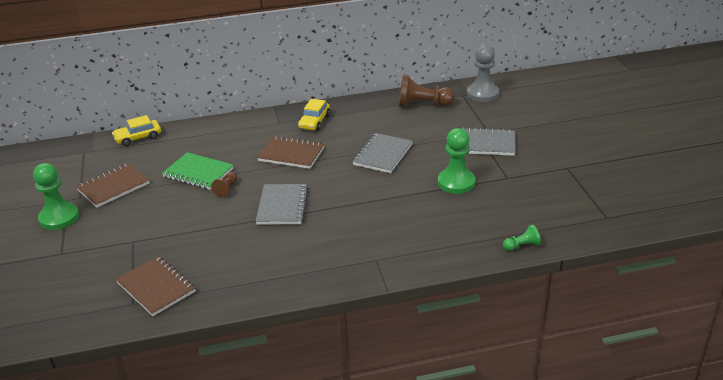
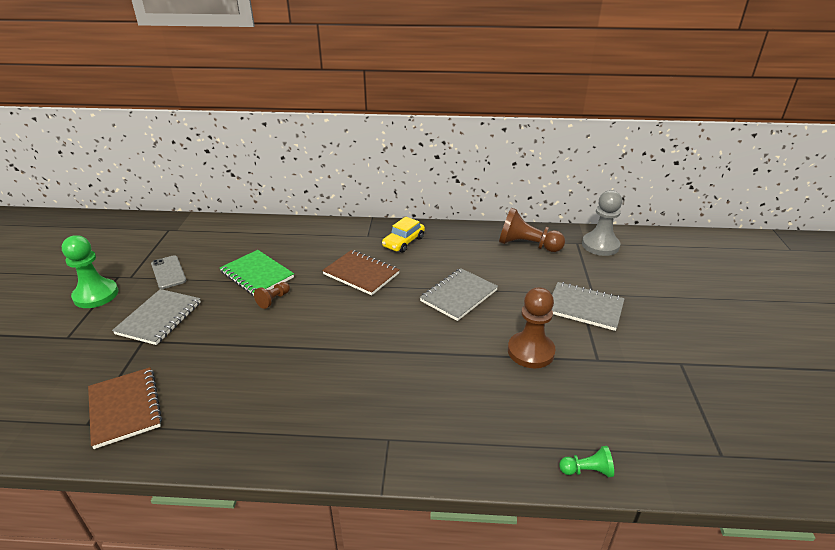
camera: 15 degrees right, 0 degrees up
brown notebook [76,163,150,208] -> grey phone [151,255,186,289]
yellow car [112,115,161,146] -> none
grey notebook [256,184,308,225] -> grey notebook moved to [112,289,201,345]
green pawn [438,128,475,194] -> brown pawn [508,287,556,368]

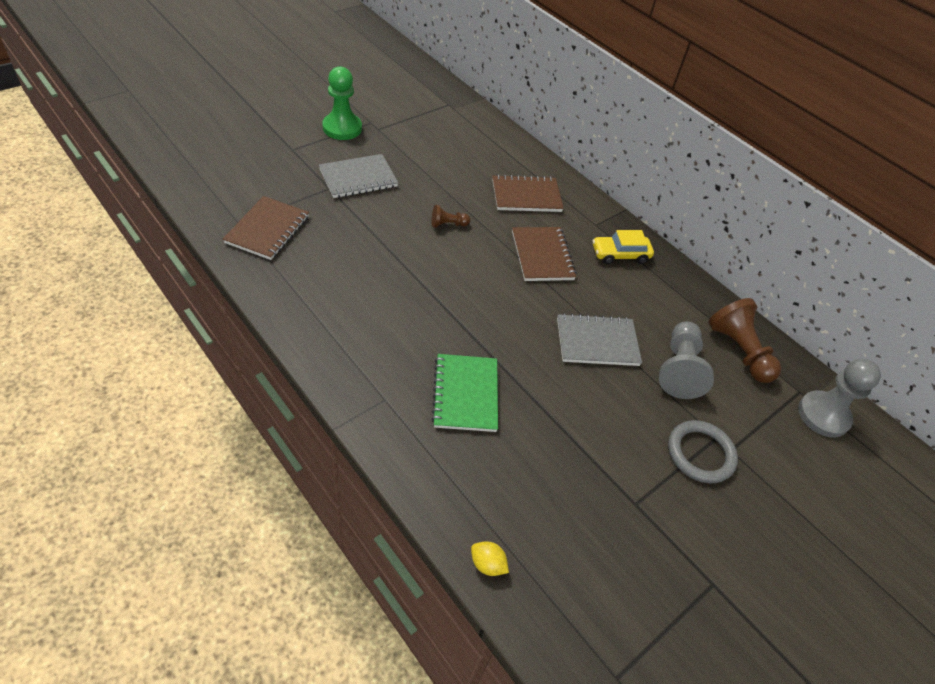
camera: 40 degrees right, 15 degrees up
grey phone [151,255,186,289] -> none
green notebook [220,250,294,296] -> green notebook moved to [432,354,498,432]
brown pawn [508,287,556,368] -> none
grey notebook [552,282,625,331] -> grey ring [668,420,738,483]
green pawn [559,446,614,477] -> yellow lemon [471,541,509,576]
none -> brown notebook [492,175,564,212]
none -> grey pawn [659,321,714,399]

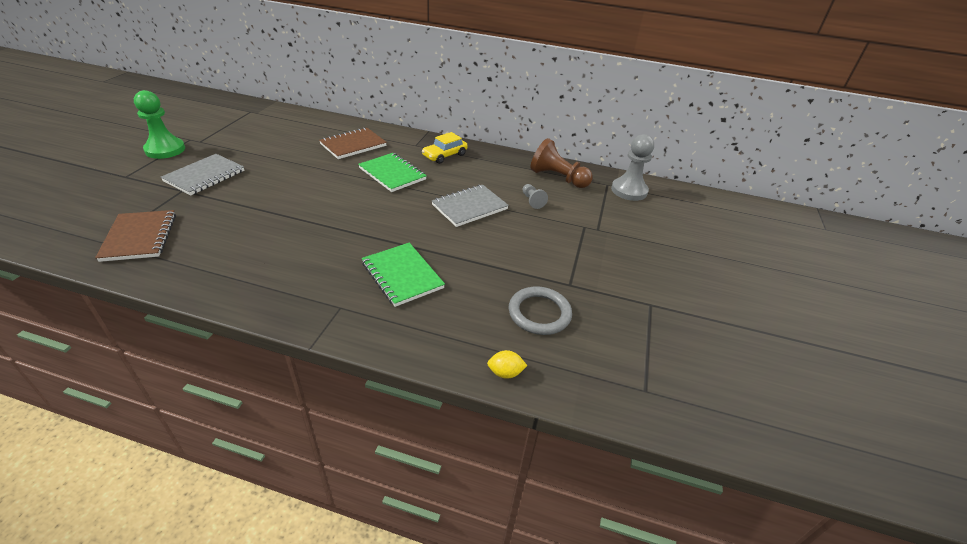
camera: 30 degrees left, 10 degrees down
brown pawn [431,205,470,228] -> none
brown notebook [512,227,577,281] -> green notebook [358,153,427,192]
grey pawn [659,321,714,399] -> grey pawn [523,184,548,209], size x0.51
grey ring [668,420,738,483] -> grey ring moved to [509,286,572,335]

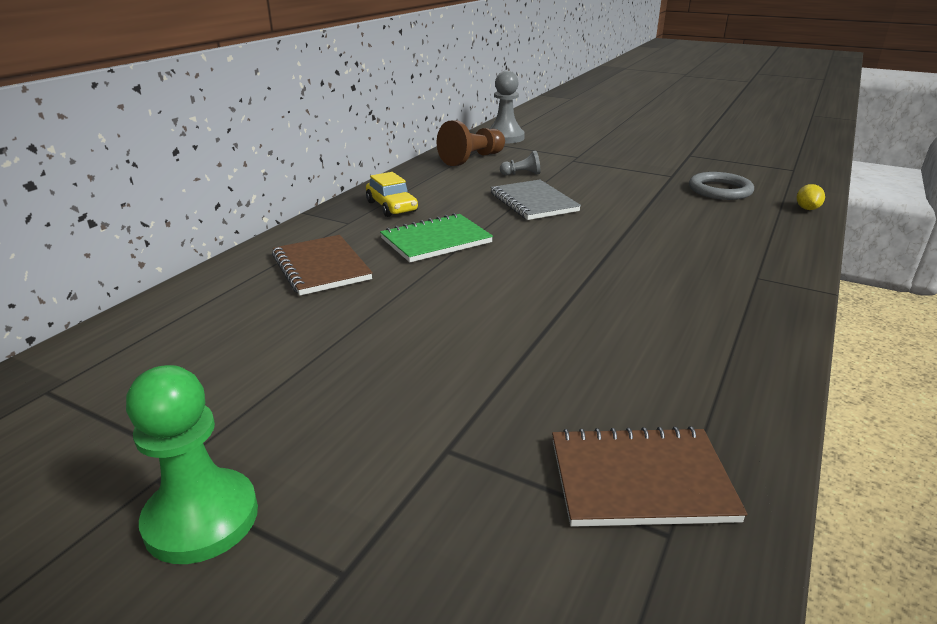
camera: 75 degrees left, 10 degrees down
grey notebook [161,154,245,195] -> none
green notebook [362,243,445,307] -> none

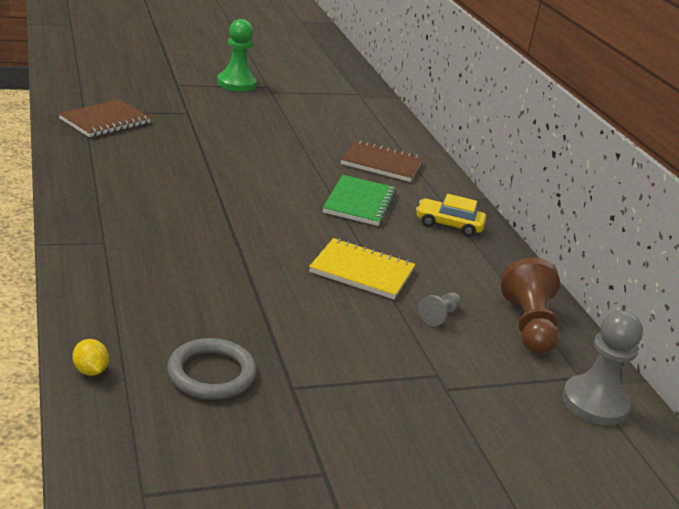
camera: 130 degrees right, 0 degrees up
grey notebook [491,180,581,220] -> yellow notebook [309,238,415,299]

